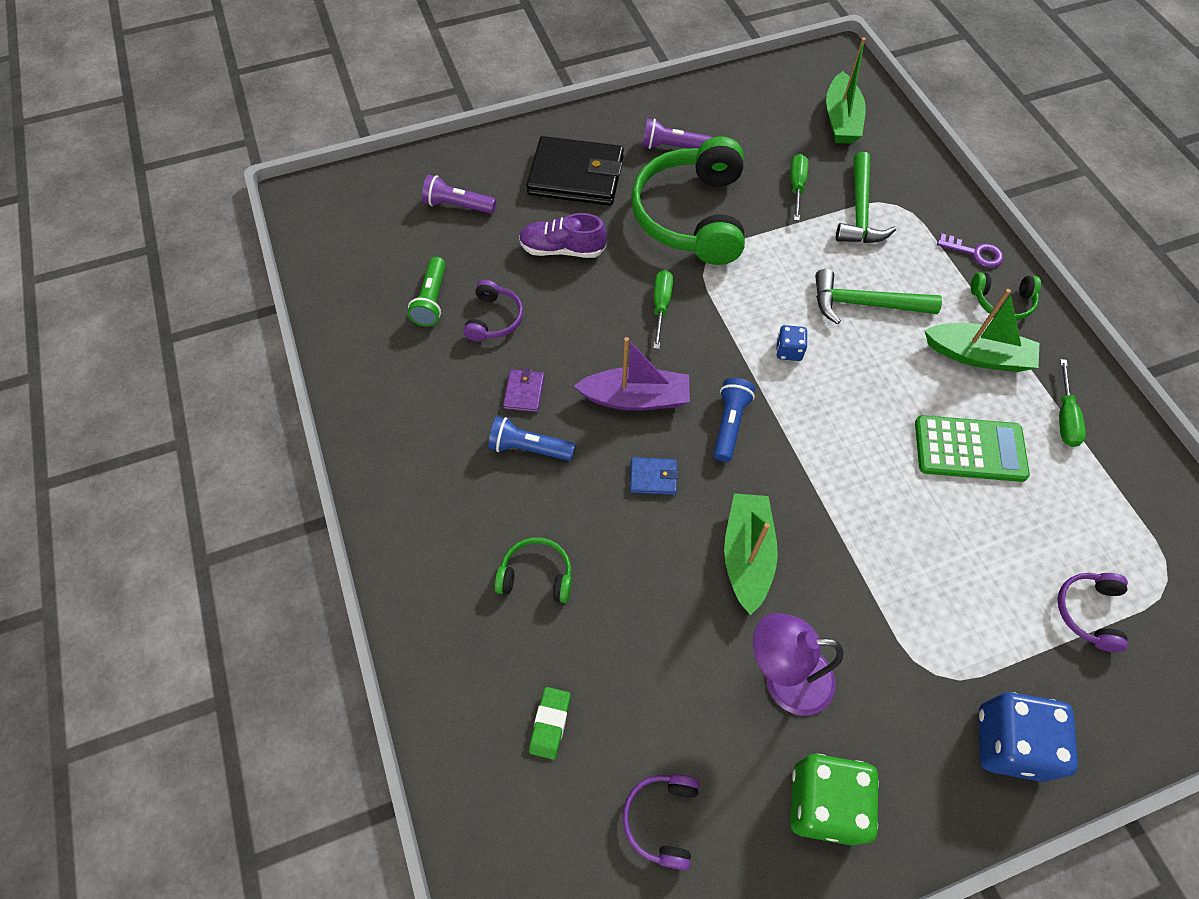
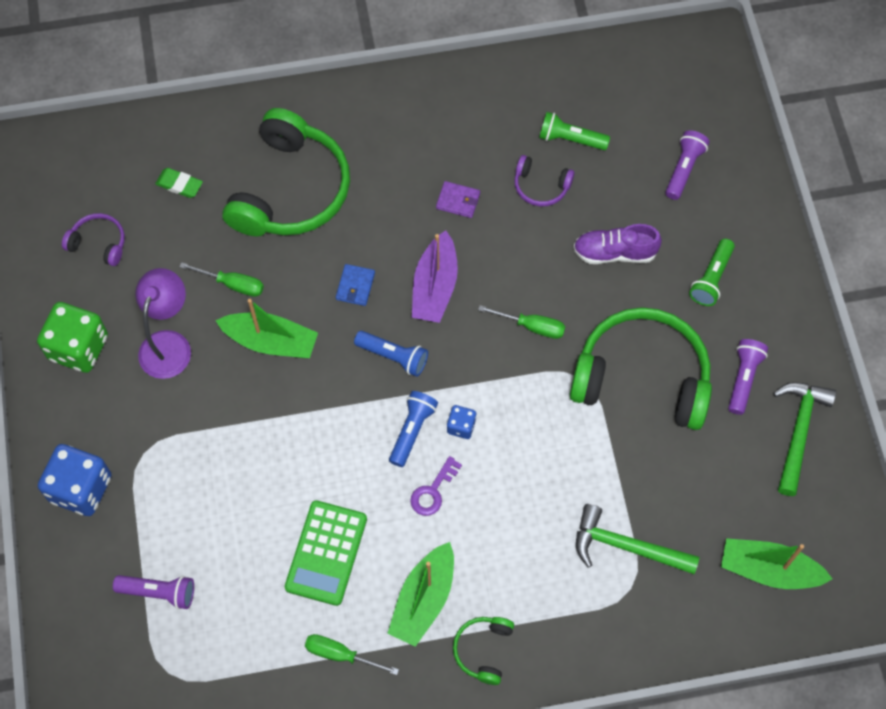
camera: 100 degrees right, 5 degrees up
blue flashlight [488,417,575,461] -> blue flashlight moved to [389,391,438,467]
green headphones [495,537,572,603] -> green headphones [222,108,350,237], size x2.23
purple shoe [519,213,607,258] -> purple shoe turned 105 degrees counterclockwise [573,224,662,264]
black wallet [526,136,624,205] -> green flashlight [689,239,735,306]
green screwdriver [790,154,808,221] -> green screwdriver moved to [179,262,264,297]
green hammer [815,269,942,324] -> green hammer moved to [773,382,836,496]
purple key [937,234,1003,268] -> purple key moved to [410,456,462,516]
purple headphones [1058,573,1128,652] -> purple flashlight [113,575,194,609]

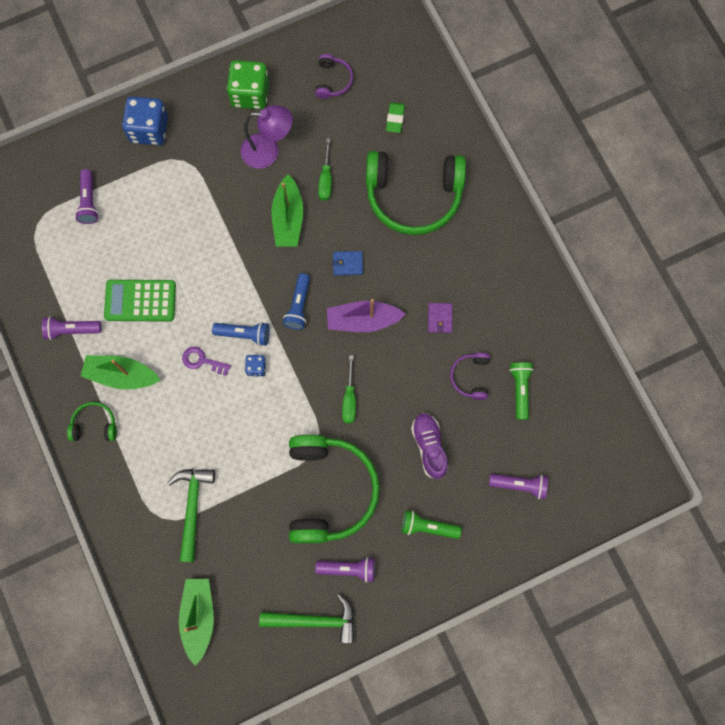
camera: 75 degrees right, 10 degrees up
green screwdriver [305,634,399,675] -> purple flashlight [42,316,101,340]

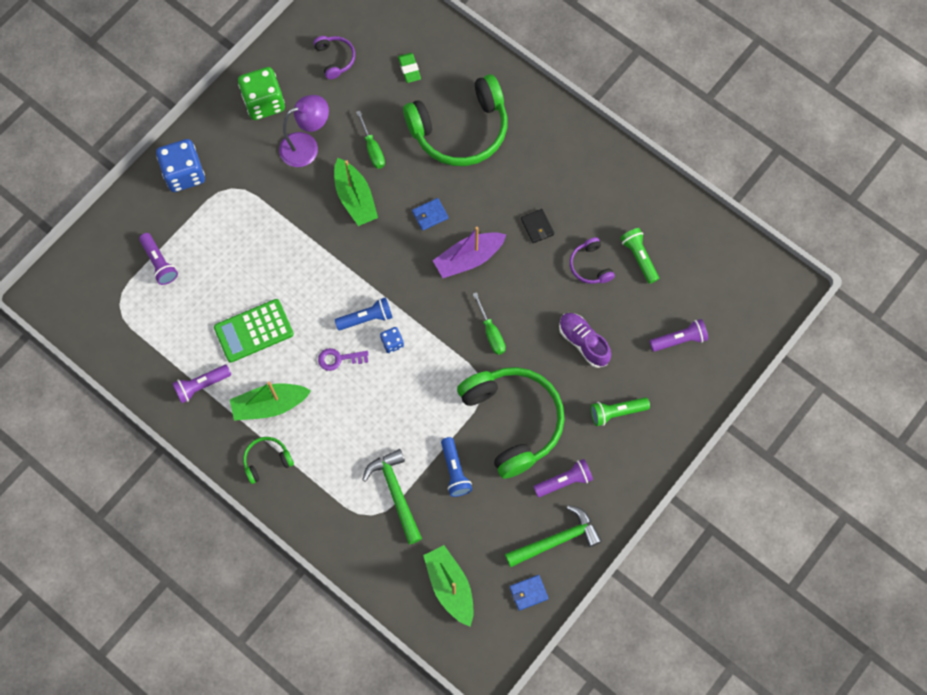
camera: 25 degrees left, 5 degrees down
blue flashlight [283,273,310,330] -> blue flashlight moved to [441,437,472,497]
purple wallet [428,303,453,333] -> black wallet [521,209,554,243]
none -> blue wallet [510,575,549,611]

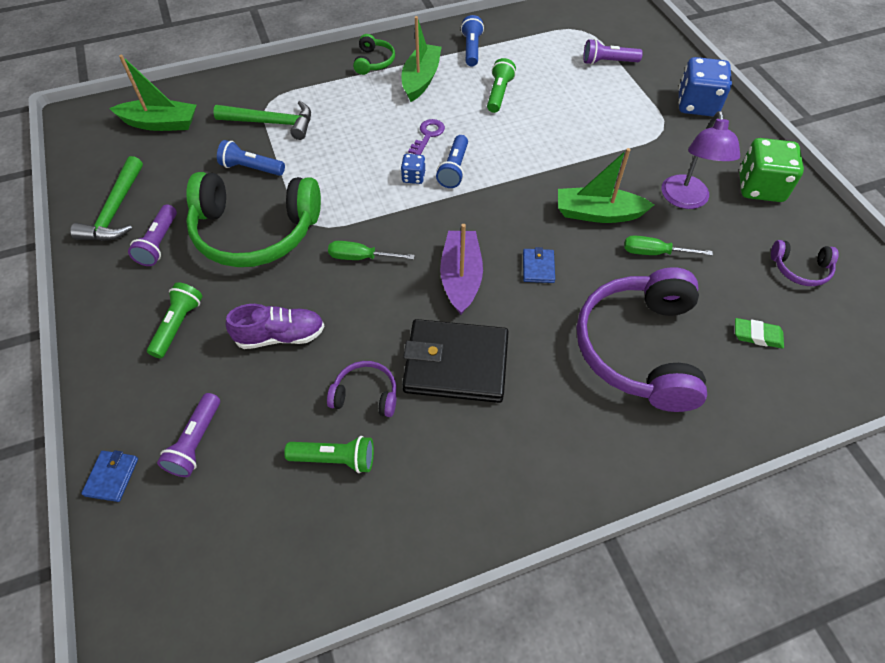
camera: 120 degrees right, 15 degrees down
purple flashlight [172,365,231,403] -> blue flashlight [461,15,484,67]
green calculator [214,299,294,363] -> green flashlight [487,58,516,113]
green headphones [403,74,507,166] -> purple headphones [577,267,707,412]
blue wallet [510,575,549,611] -> blue wallet moved to [81,450,138,502]
black wallet [521,209,554,243] -> black wallet [402,319,508,403], size x2.32

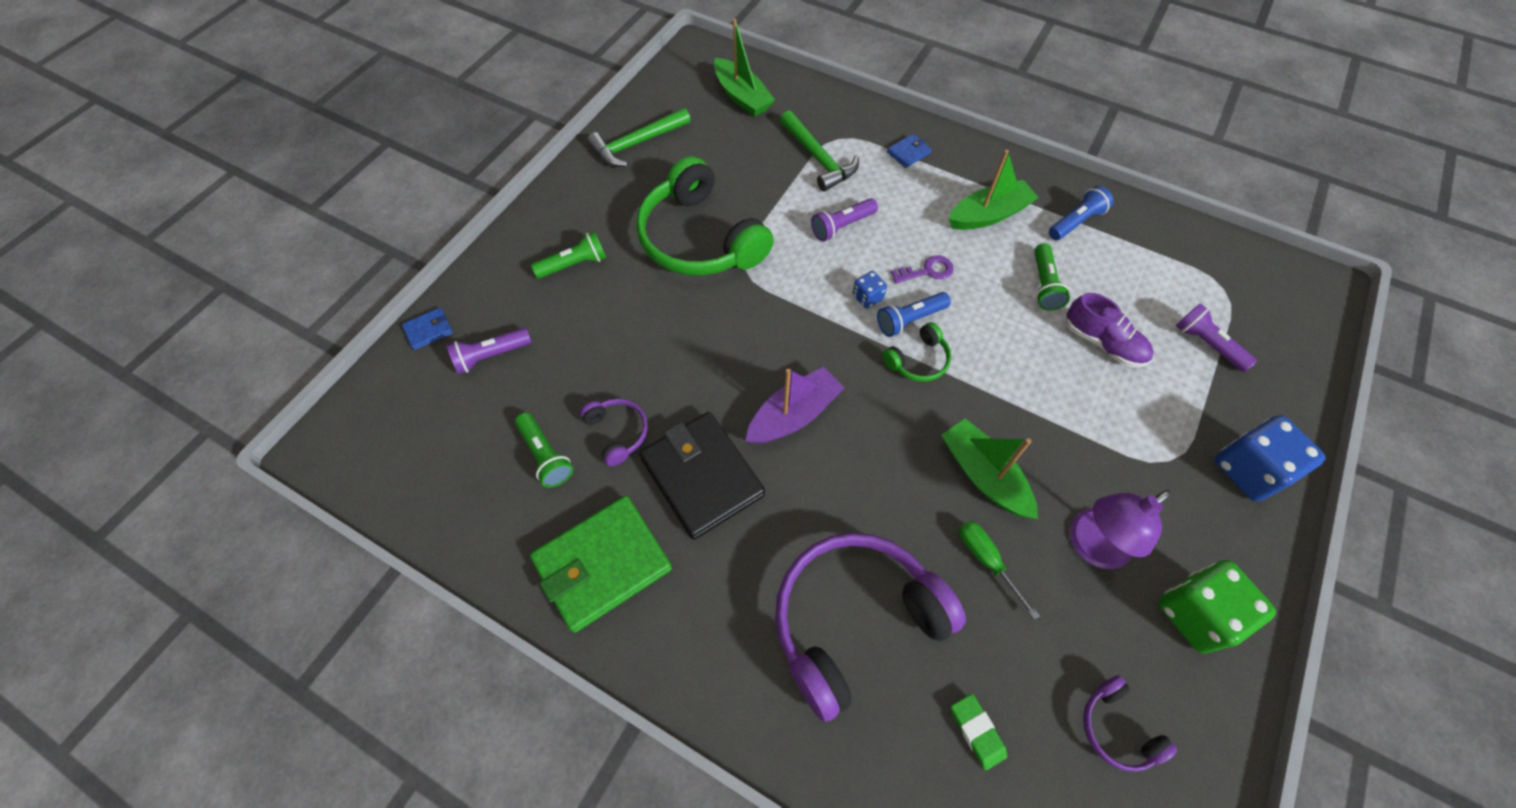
camera: 50 degrees right, 5 degrees up
purple flashlight [128,204,177,266] -> purple flashlight moved to [811,198,878,241]
blue flashlight [217,140,285,176] -> none
purple shoe [226,304,324,349] -> purple shoe moved to [1066,293,1154,367]
green screwdriver [328,241,415,260] -> none
green headphones [353,34,395,75] -> green headphones moved to [882,322,951,382]
green flashlight [487,58,516,113] -> green flashlight turned 120 degrees clockwise [1035,243,1070,310]
blue wallet [523,247,555,283] -> blue wallet moved to [887,134,932,168]
none -> green wallet [530,496,672,633]

